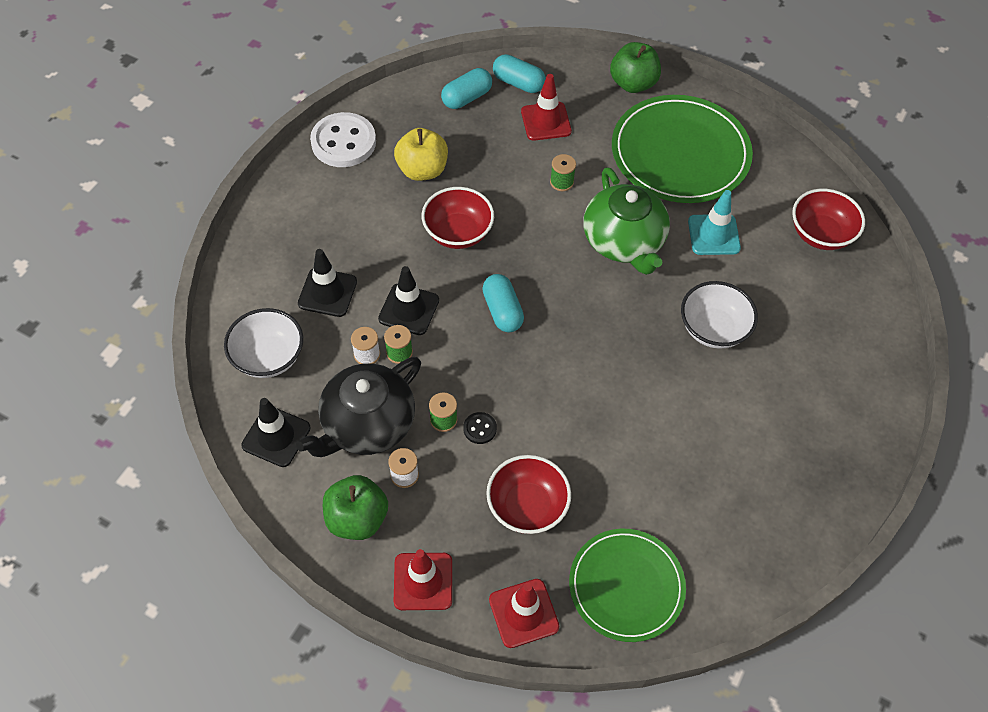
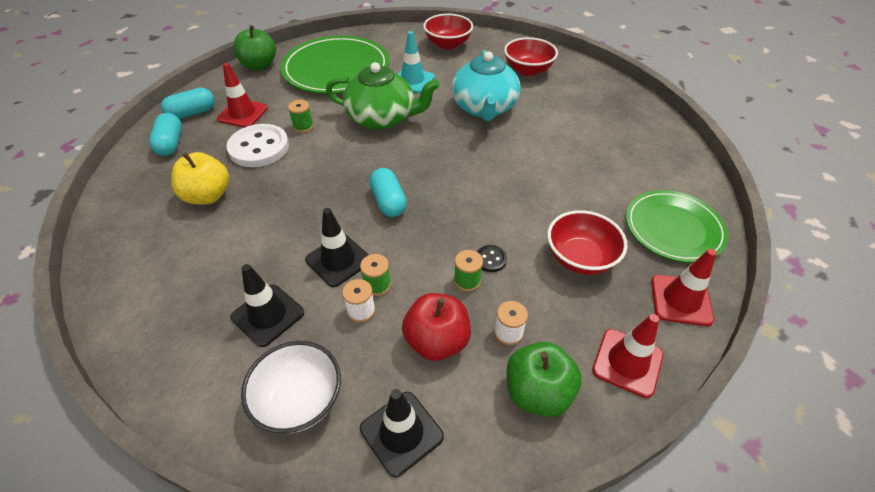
camera: 60 degrees left, 10 degrees down
black teapot [296,357,421,457] -> red apple [402,293,471,361]
white button [310,112,376,167] -> white button moved to [226,124,289,167]
red bowl [422,187,494,249] -> red bowl moved to [504,37,558,76]
turquoise capsule [482,274,524,332] -> turquoise capsule turned 60 degrees clockwise [369,168,407,217]
white bowl [681,281,758,348] -> turquoise teapot [451,50,520,121]

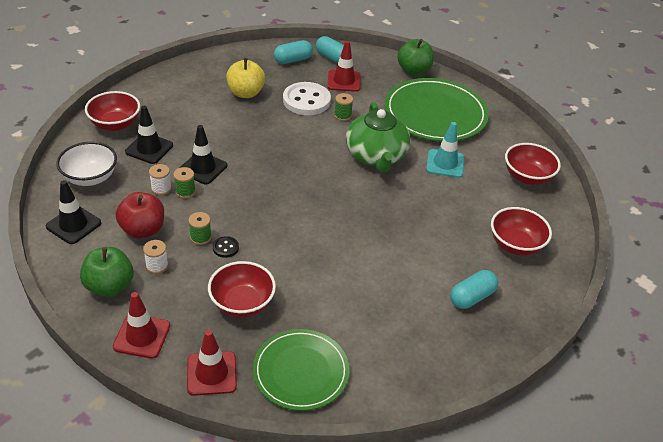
camera: 70 degrees right, 5 degrees down
turquoise capsule [369,168,407,217] -> turquoise capsule moved to [450,270,498,309]
turquoise teapot [451,50,520,121] -> none
none -> red bowl [85,91,140,131]

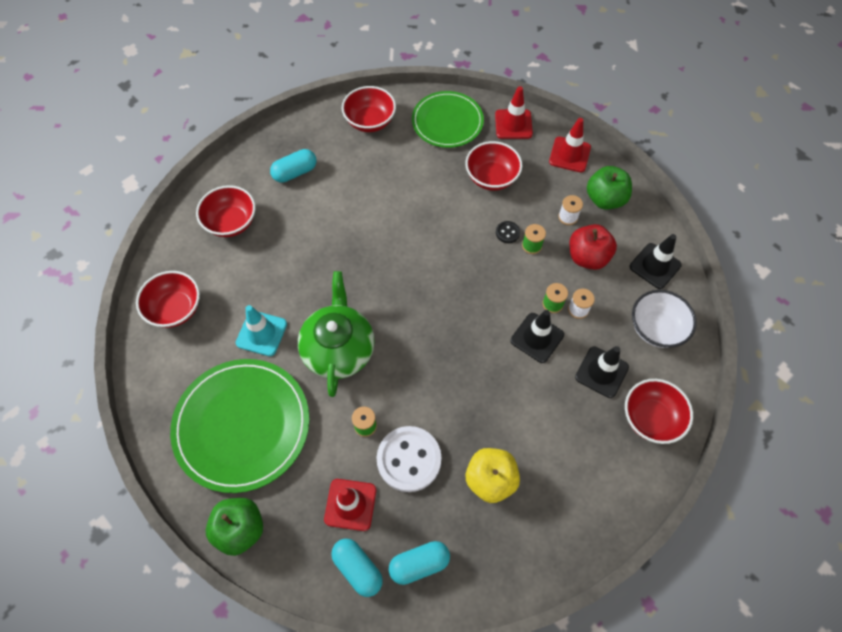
camera: 170 degrees left, 20 degrees up
none -> red bowl [342,86,396,132]

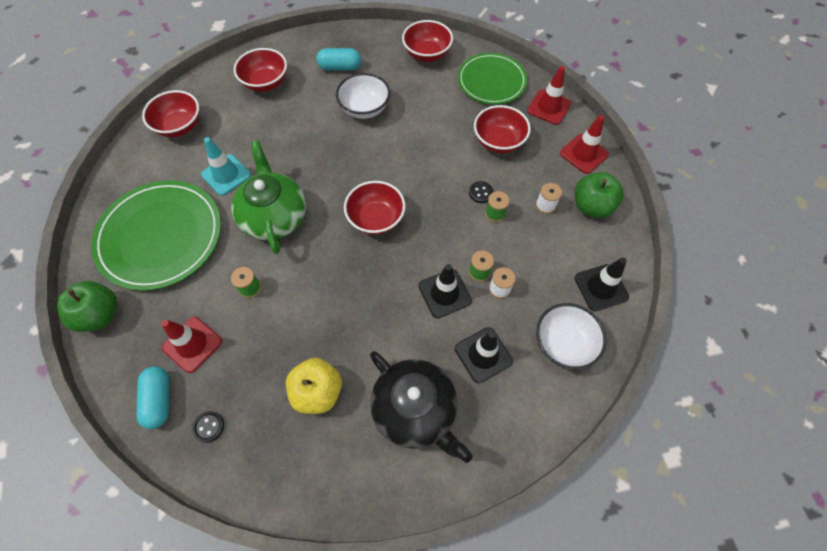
camera: 30 degrees right, 0 degrees up
green teapot [298,271,375,397] -> green teapot turned 45 degrees counterclockwise [231,141,306,254]
white button [377,426,441,492] -> none
turquoise capsule [389,541,450,585] -> black button [192,411,224,443]
red apple [569,224,617,270] -> none
red bowl [625,379,693,444] -> red bowl moved to [344,181,406,235]
none -> white bowl [336,73,390,119]
none -> black teapot [370,351,473,463]

